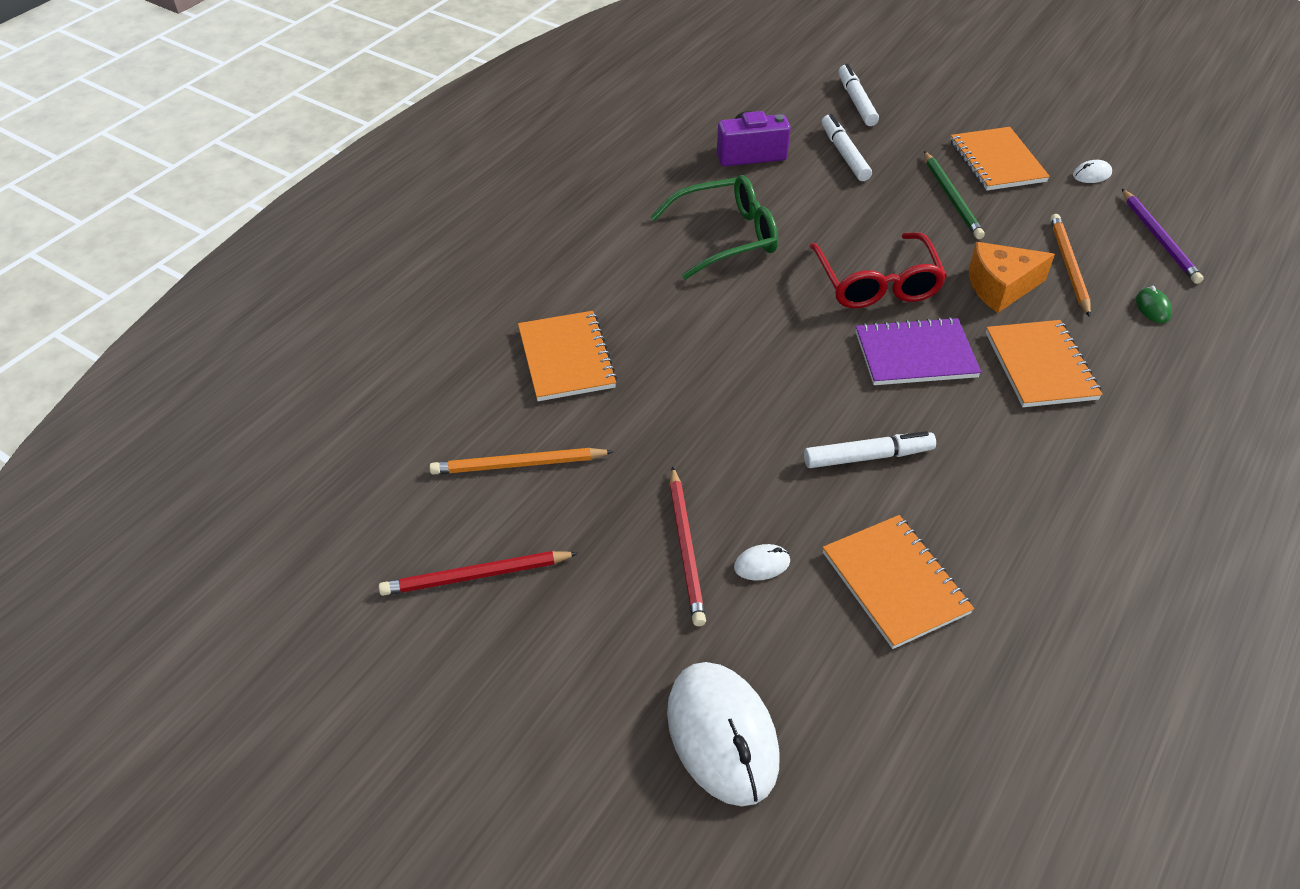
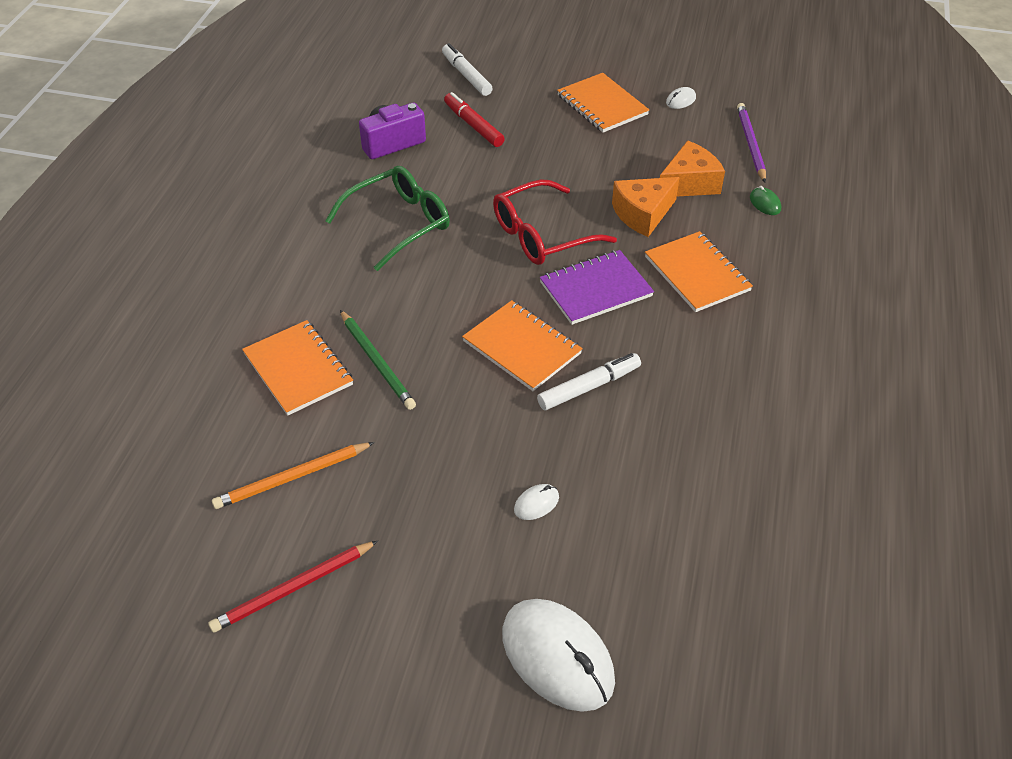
camera: 20 degrees left, 0 degrees up
red pencil [670,466,706,626] -> none
red glasses [809,232,947,308] -> red glasses turned 90 degrees clockwise [493,180,617,265]
white marker [822,114,872,181] -> red marker [444,92,505,147]
orange notebook [822,515,974,649] -> orange notebook moved to [462,300,583,391]
green pencil [924,151,985,239] -> green pencil moved to [340,310,416,410]
orange pencil [1050,214,1091,317] -> orange cheese [660,140,725,197]
purple pencil [1122,189,1203,284] -> purple pencil turned 150 degrees counterclockwise [737,103,766,182]

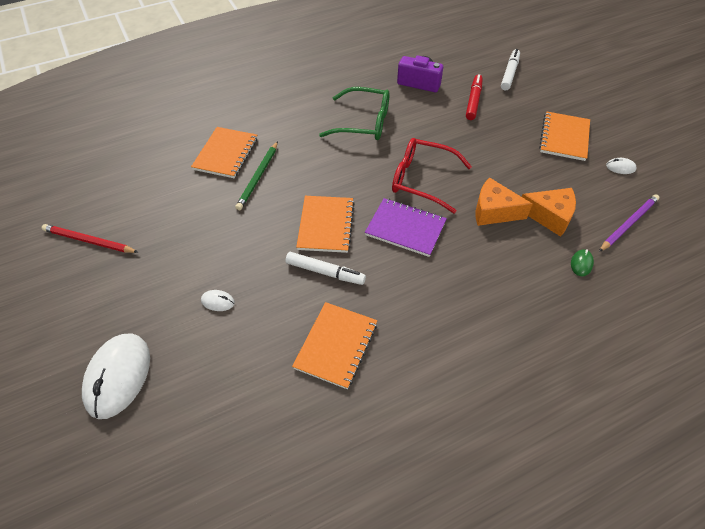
camera: 50 degrees right, 5 degrees up
orange pencil [212,442,375,509] -> none
orange notebook [645,231,753,312] -> orange notebook moved to [292,302,377,389]

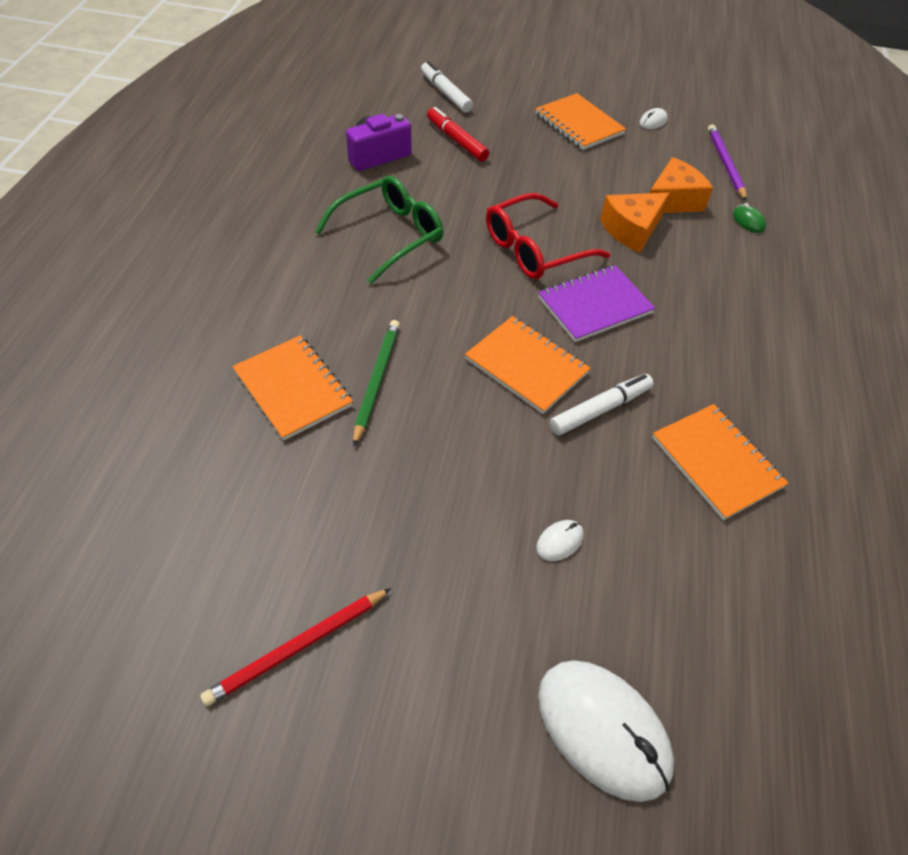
camera: 55 degrees left, 0 degrees up
green pencil [235,141,278,210] -> green pencil turned 135 degrees counterclockwise [353,320,400,447]

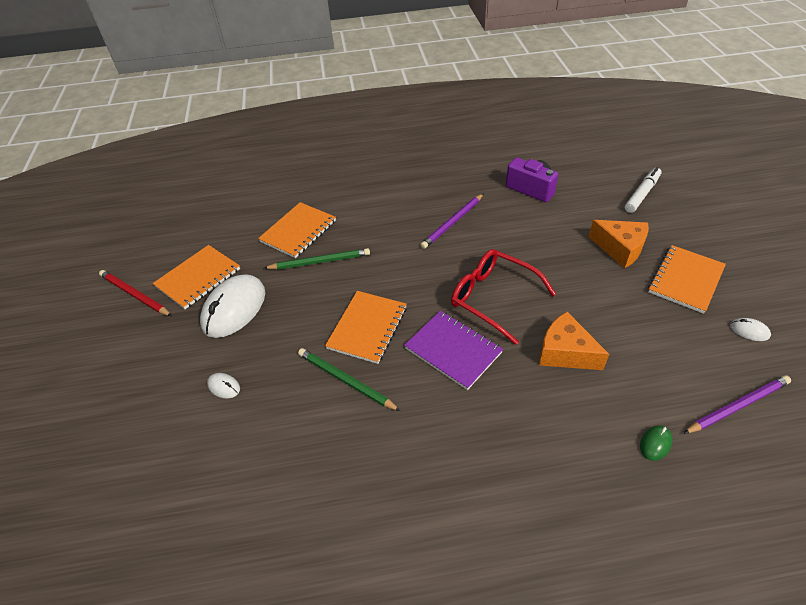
camera: 75 degrees right, 5 degrees down
green glasses [315,176,443,284] -> purple pencil [420,193,484,249]
red marker [427,107,489,162] -> none
white mouse [538,660,674,802] -> white mouse moved to [200,274,265,338]
white marker [550,374,653,435] -> green pencil [298,348,400,411]
orange cheese [650,157,713,213] -> orange cheese moved to [589,220,649,268]
orange notebook [652,404,788,520] -> orange notebook moved to [153,245,240,309]

